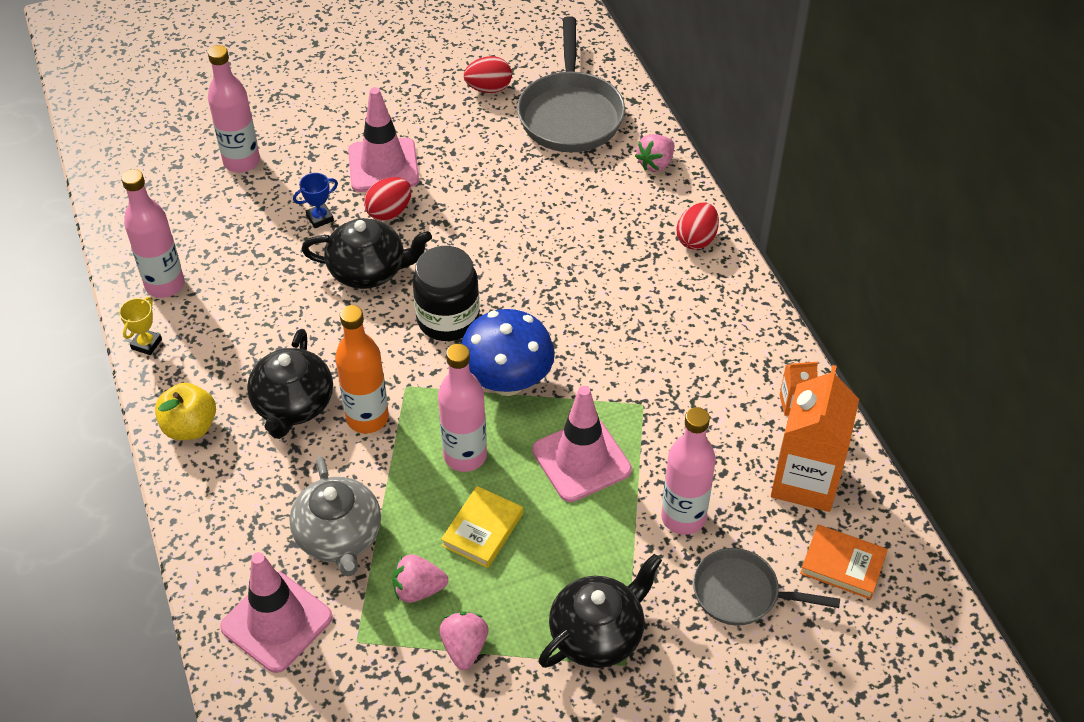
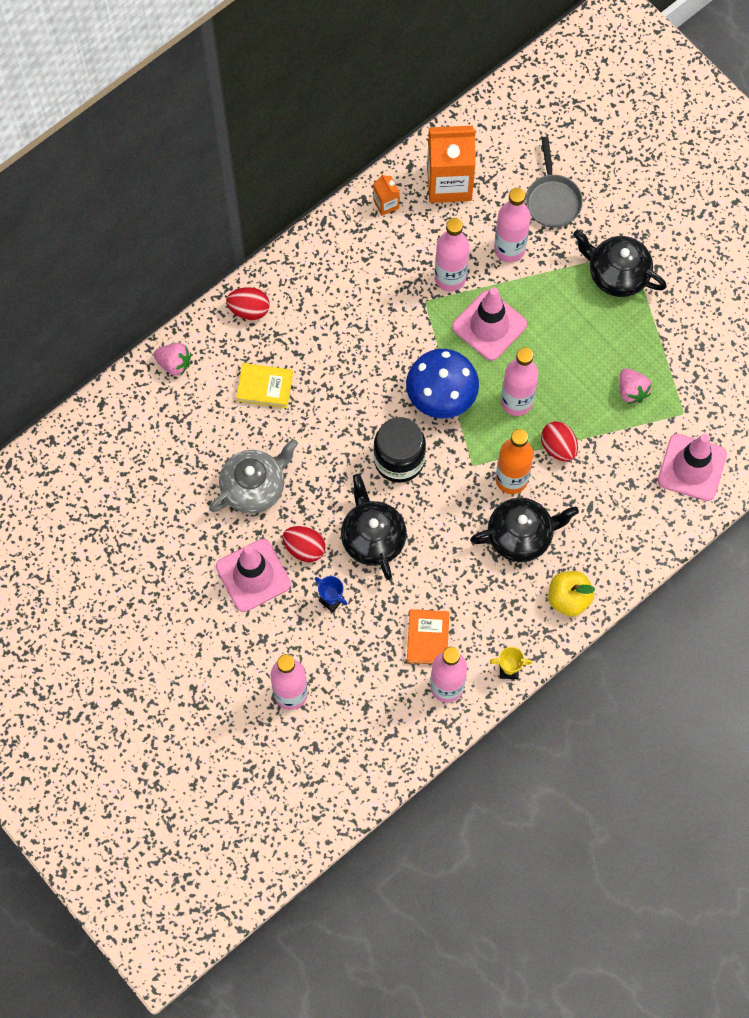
camera: 110 degrees left, 20 degrees up
grey teapot [289,456,381,577] -> grey teapot moved to [209,439,298,514]
pink strawberry [439,612,488,670] -> none
yellow book [441,486,523,568] -> yellow book moved to [236,363,293,408]
red egg [464,56,512,93] -> red egg moved to [541,421,578,462]
grey pan [517,16,625,152] -> none
orange book [800,525,888,599] -> orange book moved to [407,609,449,664]
none -> pink bottle [435,218,469,291]

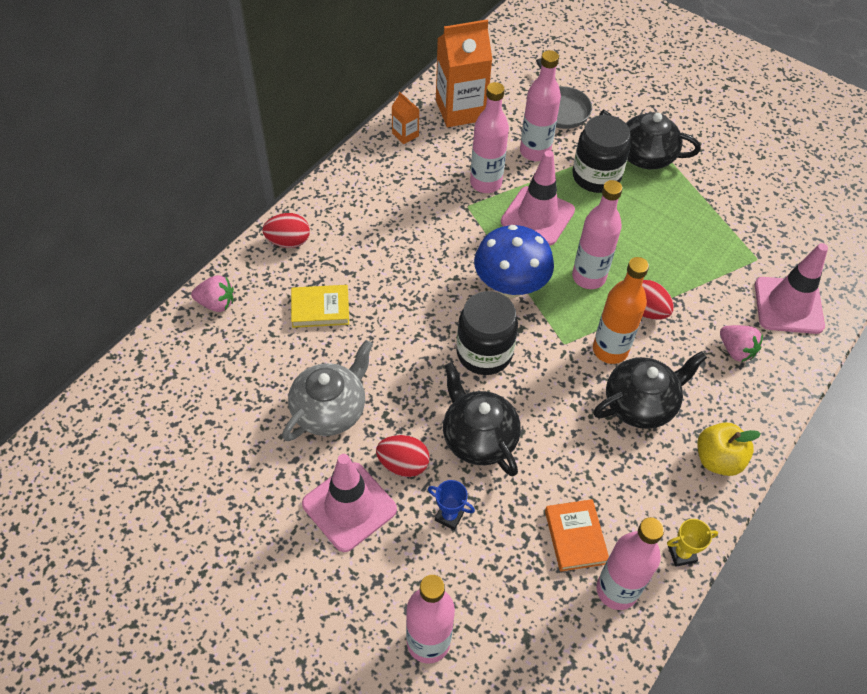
camera: 15 degrees left, 15 degrees down
pink strawberry [619,368,652,404] -> pink strawberry moved to [720,325,763,362]
none -> black jar [572,115,631,193]

